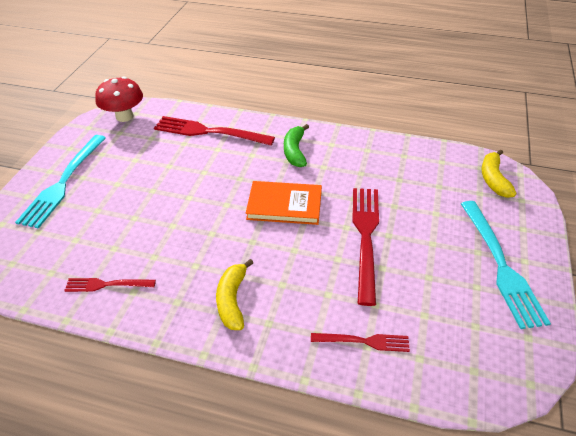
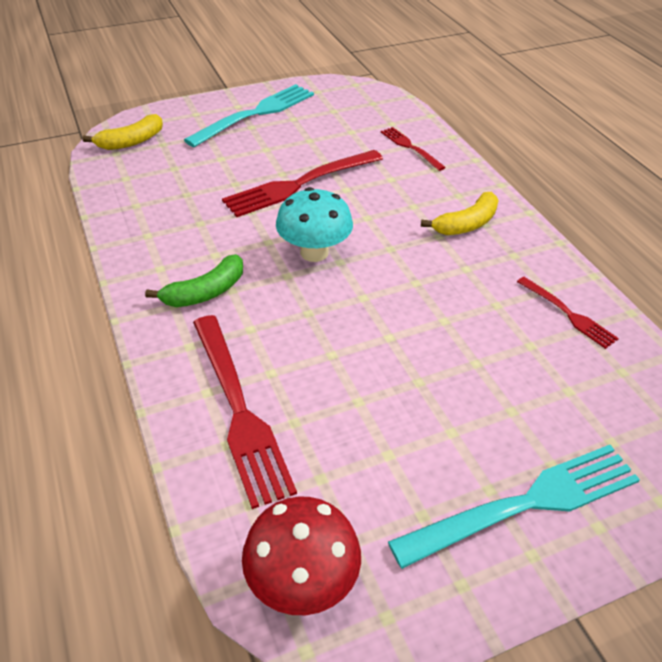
camera: 130 degrees left, 0 degrees up
orange book [246,181,322,225] -> turquoise mushroom [276,187,353,262]

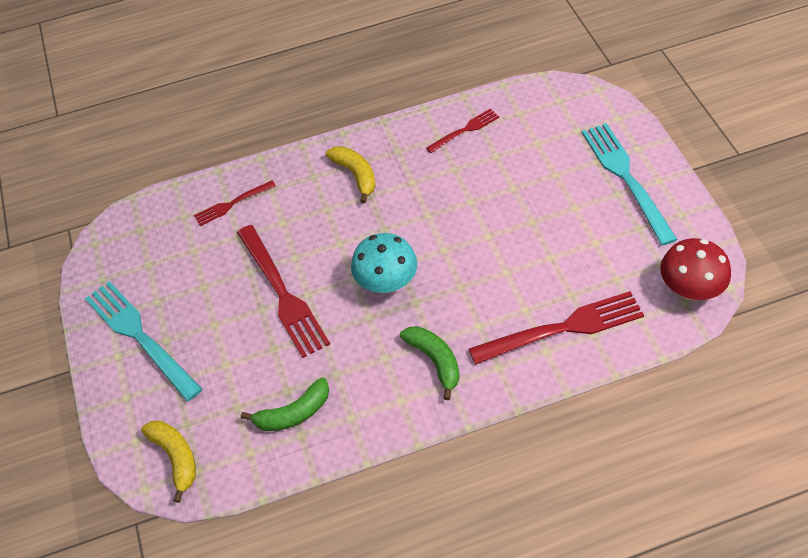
camera: 80 degrees left, 10 degrees up
none -> green banana [241,377,329,431]

